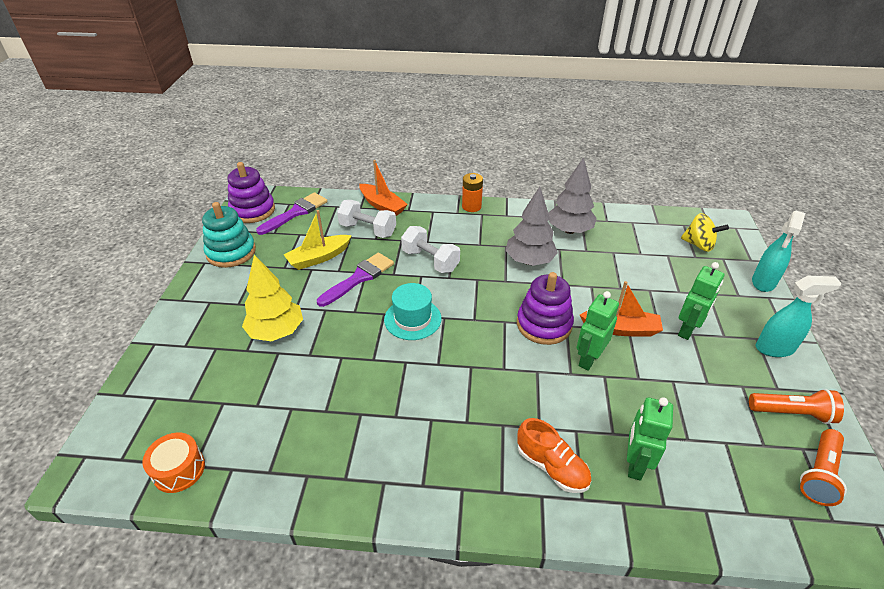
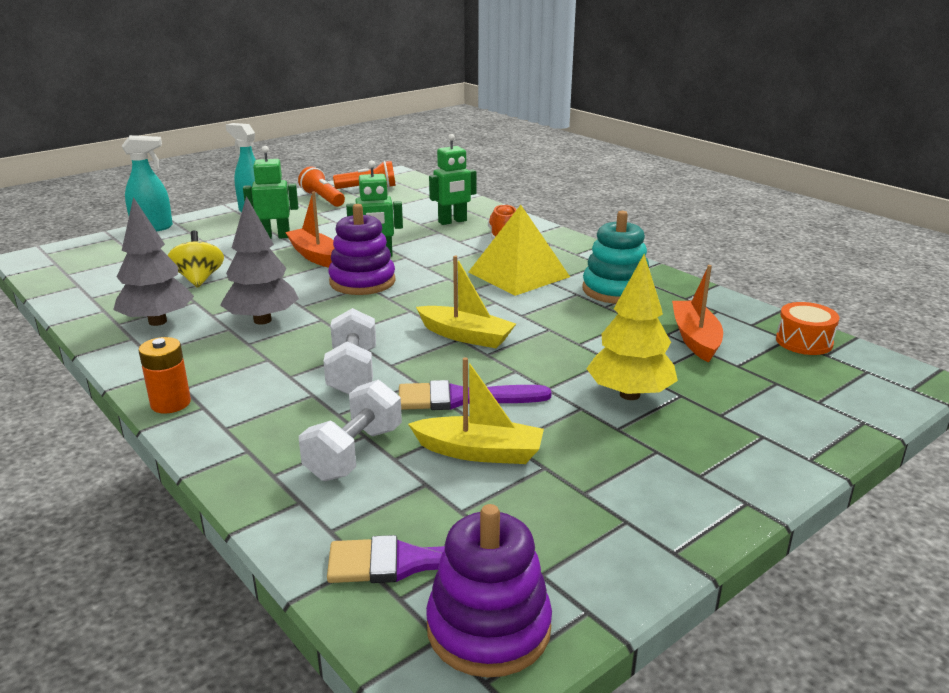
camera: 135 degrees left, 15 degrees down
turquoise stacking toy [202,202,256,268] -> turquoise stacking toy moved to [582,211,649,304]
white dumbbell [337,200,396,238] -> white dumbbell turned 45 degrees clockwise [299,380,402,481]
orange boat [359,160,408,216] -> orange boat moved to [672,265,723,363]
turquoise hat [384,283,441,340] -> yellow boat [416,256,516,348]
yellow spinning top [681,213,729,252] -> yellow spinning top moved to [168,231,224,288]
none -> yellow pyramid [469,205,570,296]

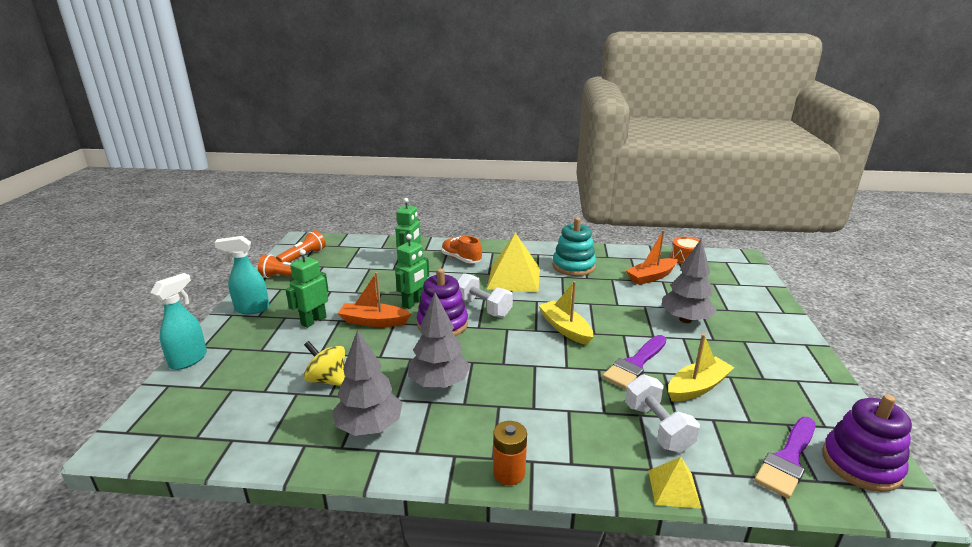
camera: 45 degrees left, 0 degrees up
white dumbbell [324,308,376,395] -> white dumbbell moved to [457,273,513,317]
yellow boat [416,256,516,348] -> yellow boat turned 105 degrees counterclockwise [538,281,593,345]
yellow tree [586,254,678,400] -> grey tree [661,238,717,323]
orange boat [672,265,723,363] -> orange boat turned 75 degrees counterclockwise [626,230,677,285]
none -> yellow pyramid [648,457,702,509]

